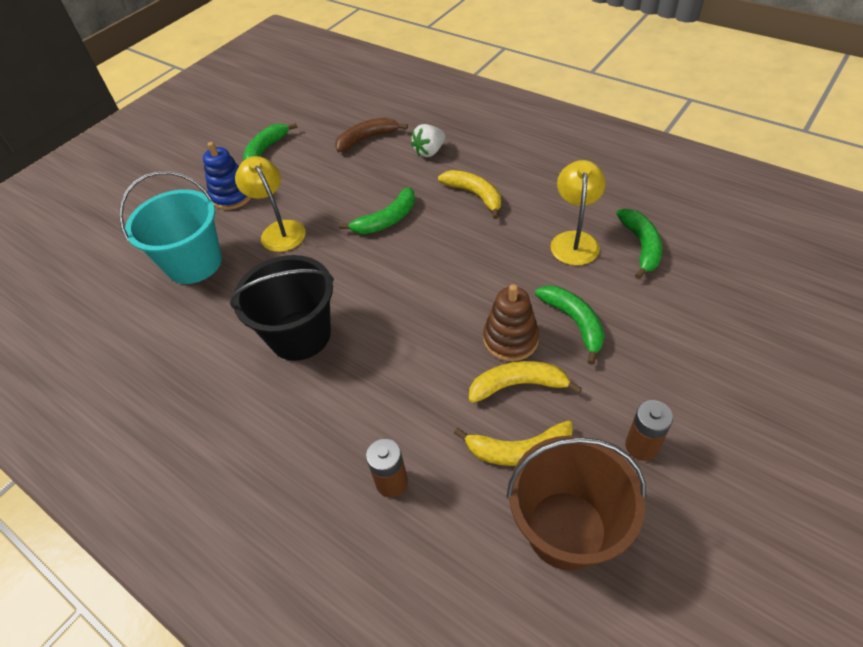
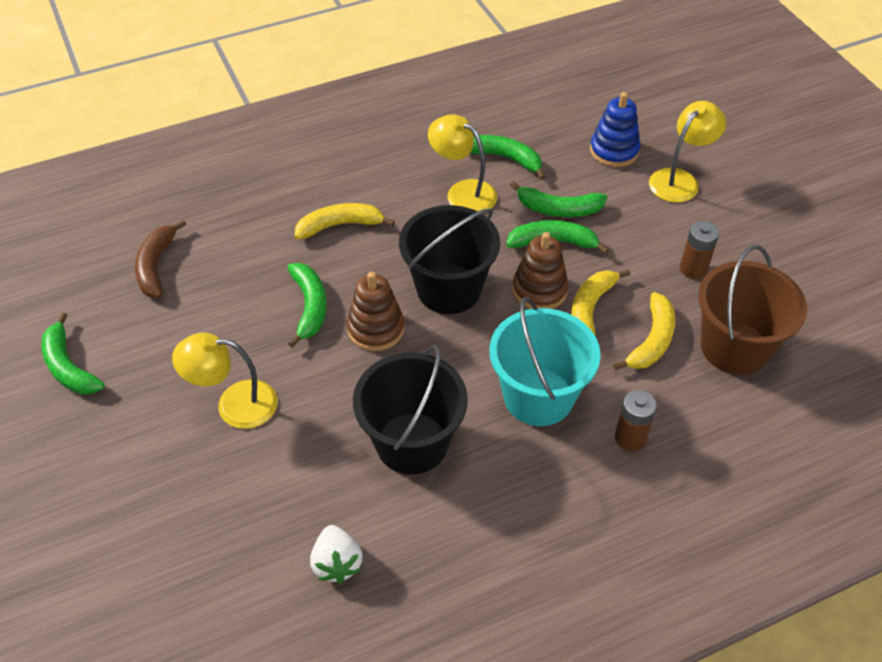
camera: 65 degrees left, 0 degrees up
turquoise bucket [119,171,222,284] -> turquoise bucket moved to [489,297,601,426]
blue stacking toy [203,142,251,210] -> blue stacking toy moved to [590,92,640,167]
white strawberry [411,124,445,157] -> white strawberry moved to [310,525,363,583]
none -> brown stacking toy [347,272,404,351]
none -> black bucket [399,205,500,314]
none -> green banana [510,181,607,217]
none -> yellow lamp [649,101,726,203]

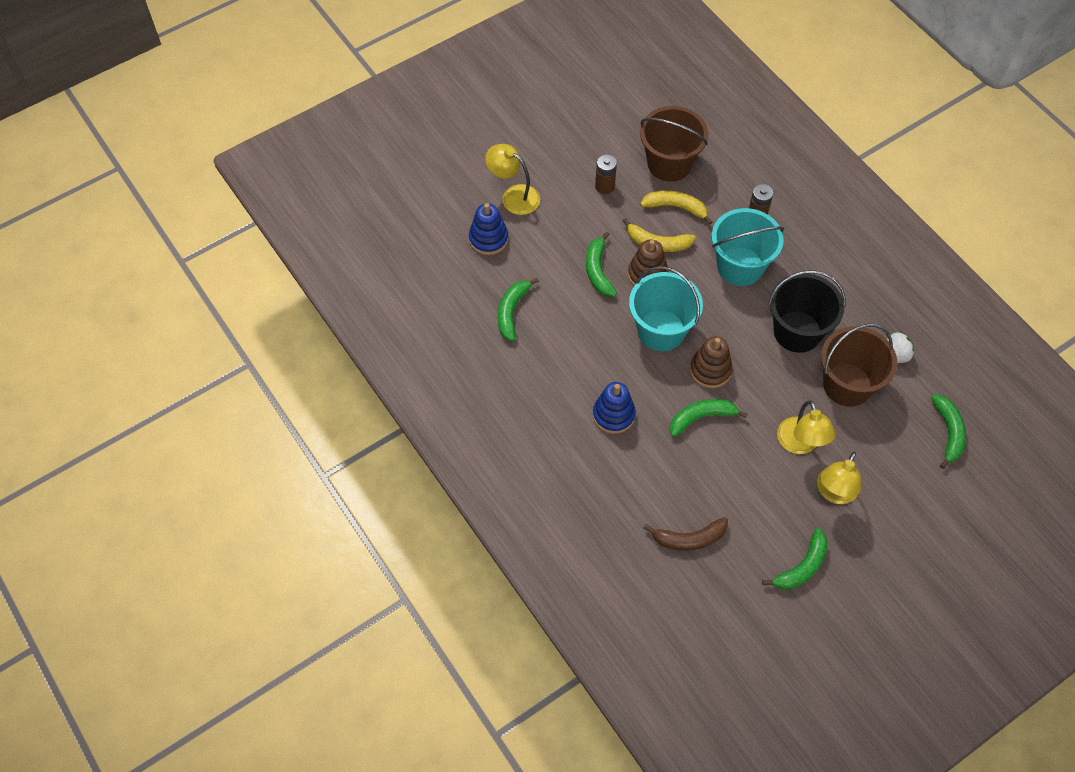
camera: 100 degrees left, 10 degrees up
yellow banana [295,203,395,240] -> blue stacking toy [593,382,636,434]
black bucket [399,205,500,314] -> turquoise bucket [629,266,703,351]
yellow lamp [428,114,497,212] -> yellow lamp moved to [817,452,861,504]
green banana [510,181,607,217] -> green banana moved to [931,395,966,469]
none -> brown bucket [821,324,897,407]

